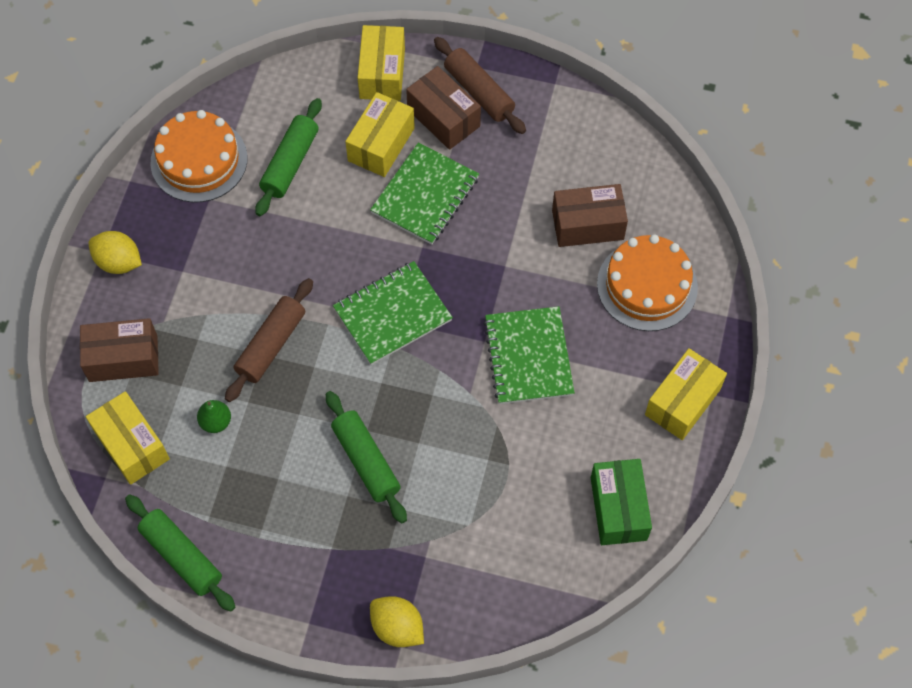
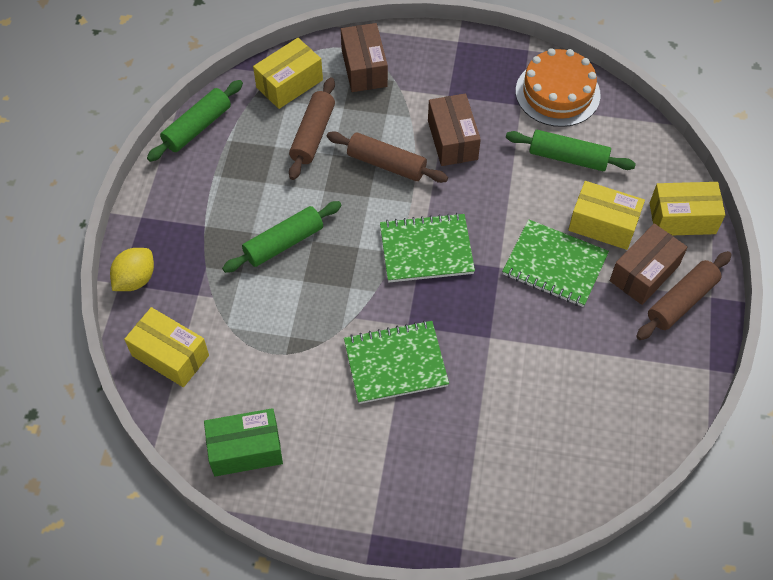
camera: 85 degrees right, 5 degrees down
yellow lemon [89,231,142,274] -> none
green pear [197,400,231,433] -> brown rolling pin [289,77,335,180]
green notebook [333,261,453,365] -> green notebook turned 60 degrees counterclockwise [380,213,475,282]
brown box [552,184,628,247] -> brown box moved to [428,93,481,166]
orange cake [597,235,698,331] -> none
yellow box [645,348,727,440] -> yellow box moved to [124,307,209,387]

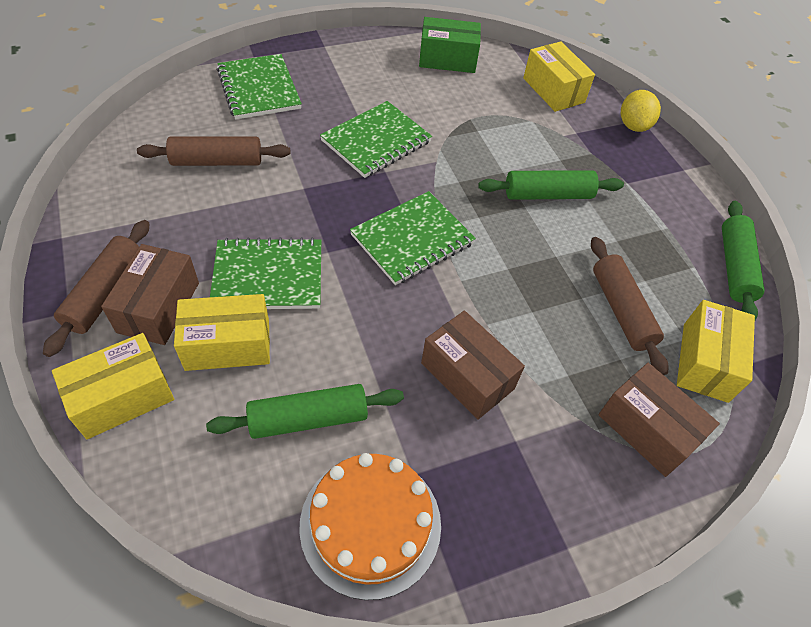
camera: 145 degrees right, 5 degrees down
yellow box [124,307,209,387] -> yellow box turned 60 degrees clockwise [523,42,595,112]
green box [204,408,283,476] -> green box turned 45 degrees clockwise [419,17,481,73]
green rolling pin [222,201,342,273] -> green rolling pin turned 60 degrees clockwise [478,170,624,200]
brown rolling pin [327,131,448,183] -> brown rolling pin moved to [137,136,290,166]
none -> green notebook [217,54,302,120]

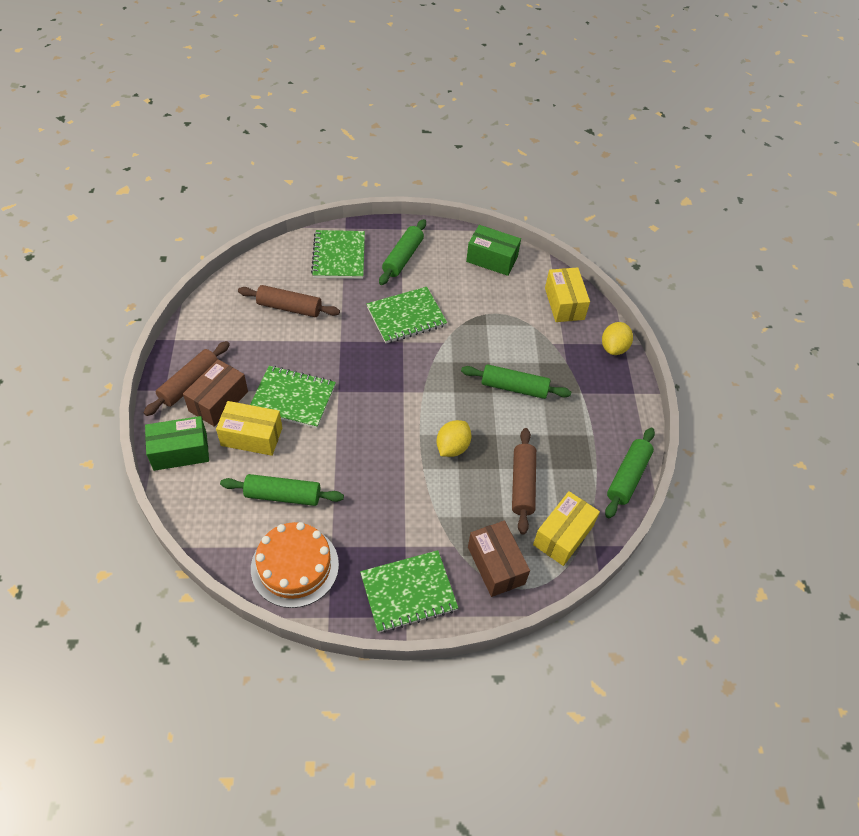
camera: 20 degrees right, 0 degrees up
yellow box [52,333,174,439] -> green box [145,416,209,471]
green notebook [350,191,476,285] -> green notebook moved to [360,550,458,633]
brown box [421,311,525,420] -> none
none -> green rolling pin [379,219,426,285]
none -> yellow lemon [436,420,471,457]

